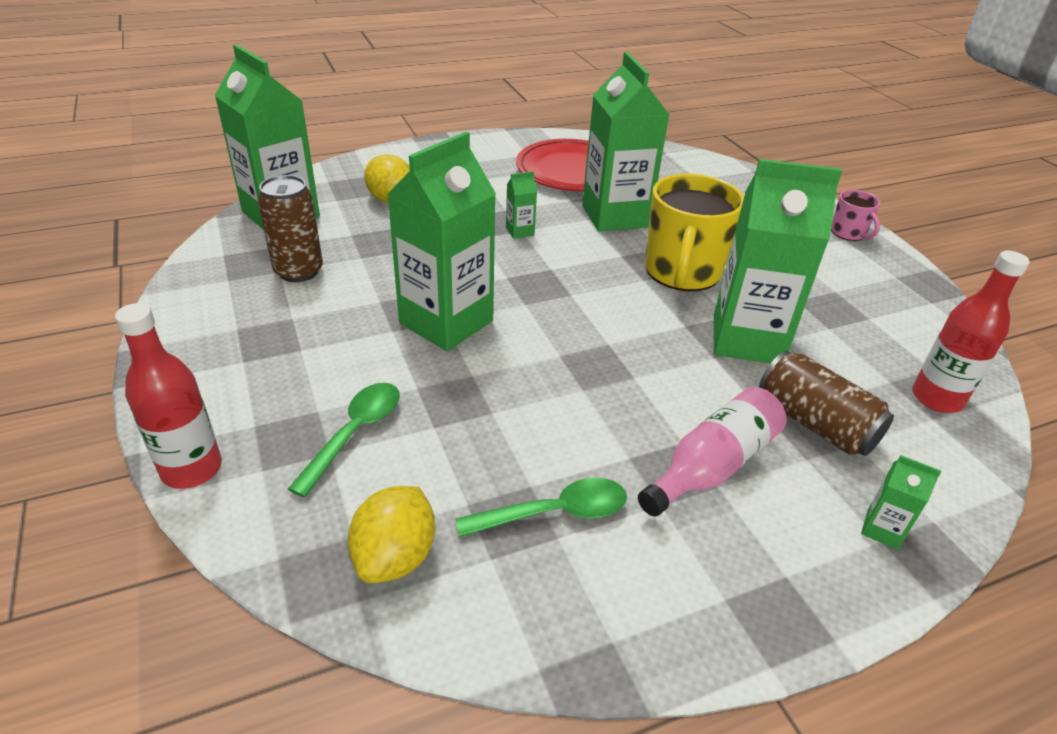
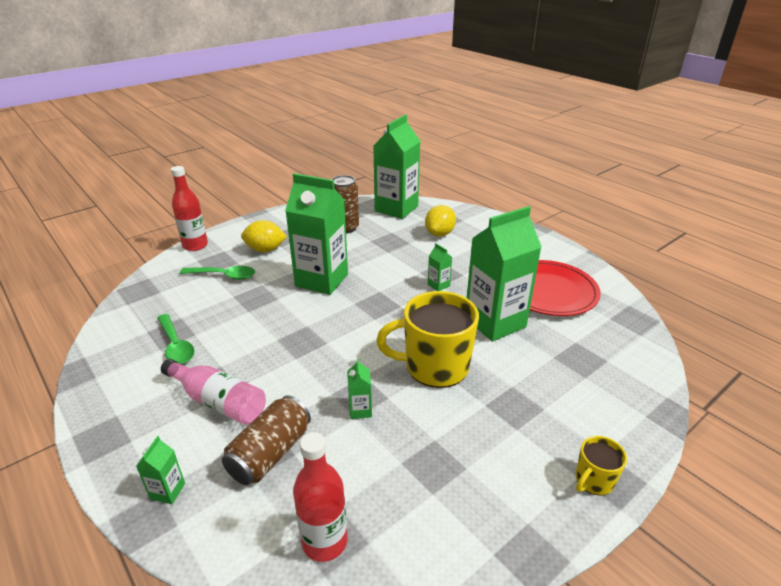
camera: 75 degrees right, 5 degrees down
yellow lemon [347,486,435,583] -> yellow lemon moved to [241,220,287,252]
green carton [714,159,842,363] -> green carton [347,359,372,419], size x0.40
pink mug [831,190,881,241] -> yellow mug [576,436,627,496]

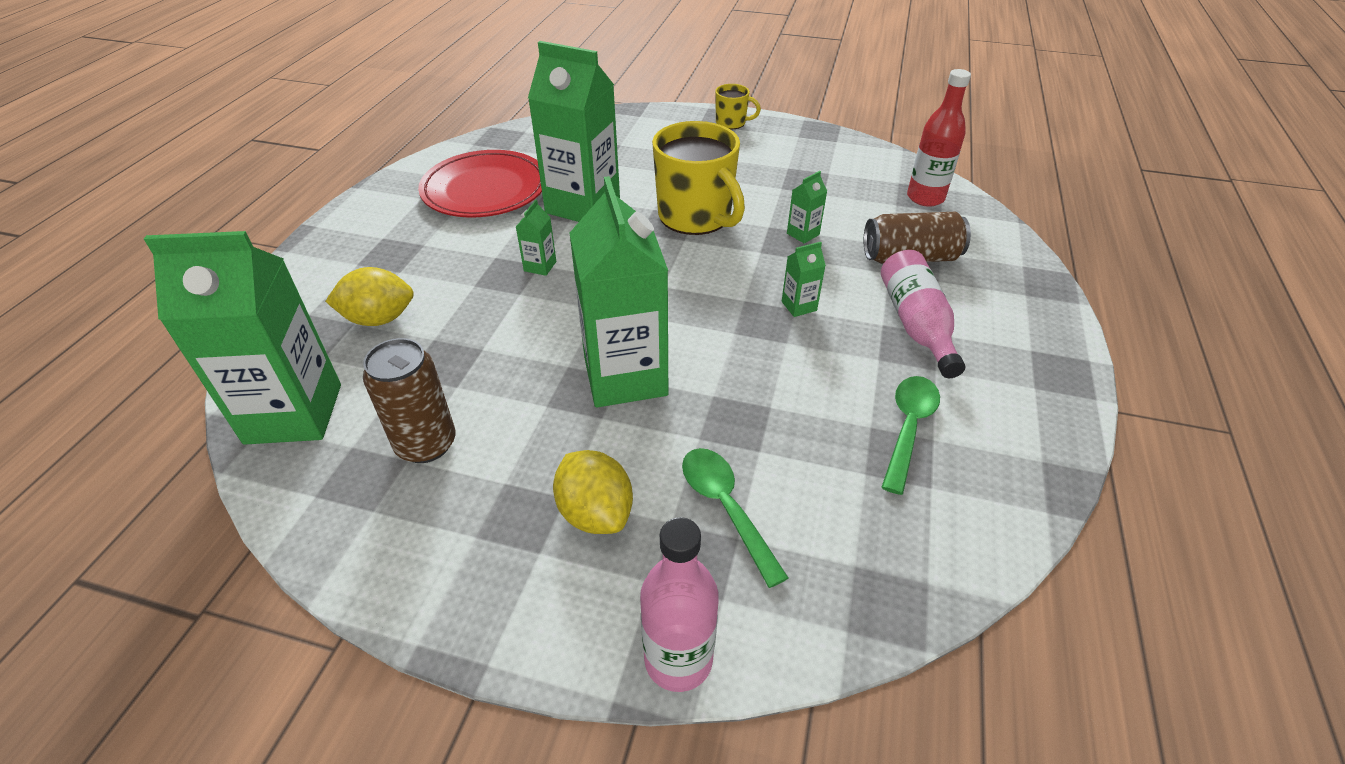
camera: 125 degrees left, 10 degrees up
green carton [136,436,185,504] -> green carton moved to [782,242,826,317]
red bottle [171,166,208,251] -> pink bottle [640,517,719,692]

